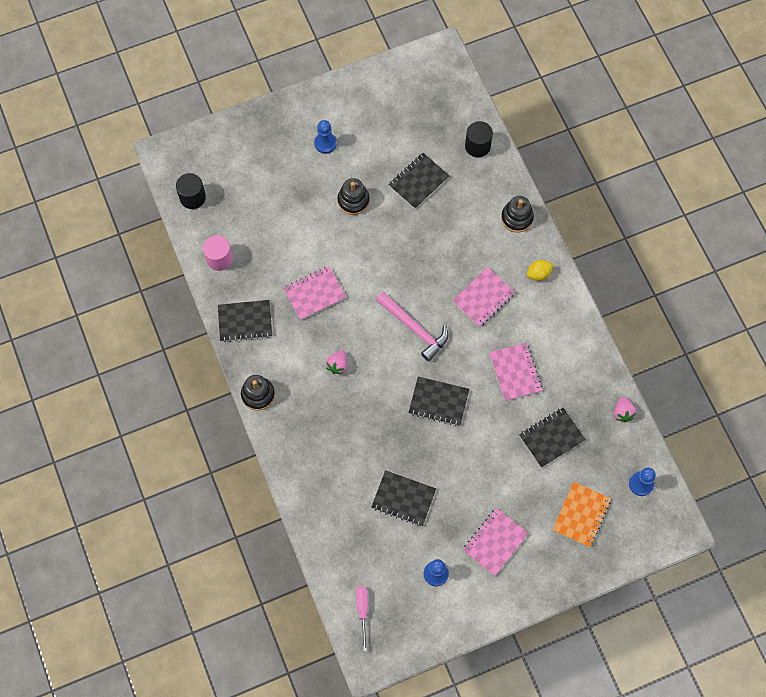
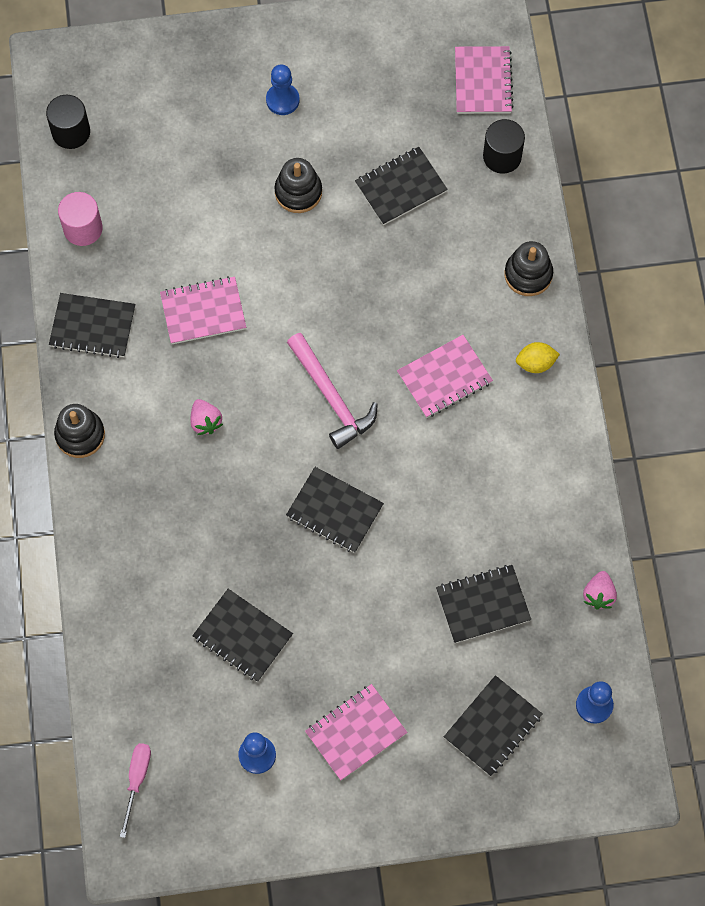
camera: 15 degrees right, 0 degrees up
pink strawberry [326,350,347,374] -> pink strawberry turned 60 degrees counterclockwise [190,399,223,435]
pink notebook [489,343,543,401] -> pink notebook moved to [455,46,514,114]
orange notebook [553,482,611,547] -> black notebook [444,675,542,776]

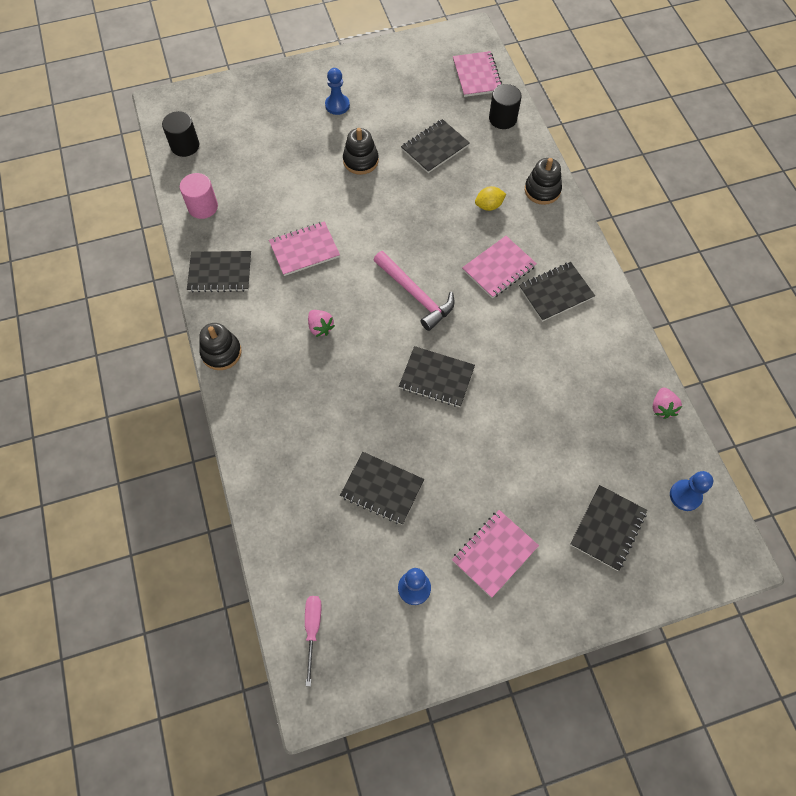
camera: 10 degrees left, 5 degrees down
black notebook [436,565,531,643] -> black notebook moved to [519,262,595,322]
yellow lemon [516,342,560,373] -> yellow lemon moved to [475,186,506,211]

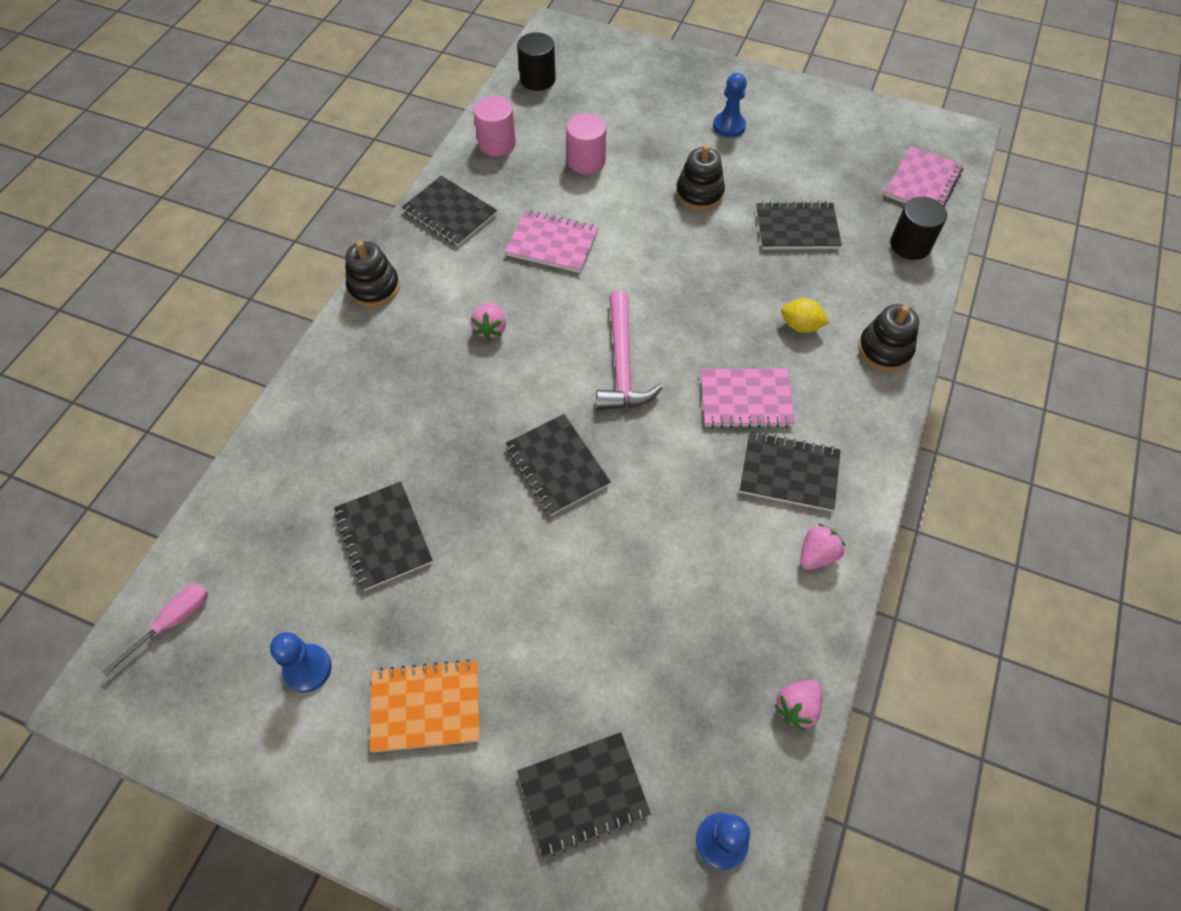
camera: 40 degrees right, 5 degrees down
pink notebook [452,510,539,598] -> orange notebook [370,659,480,752]
none -> pink cylinder [566,113,606,174]
none -> pink strawberry [800,523,846,570]

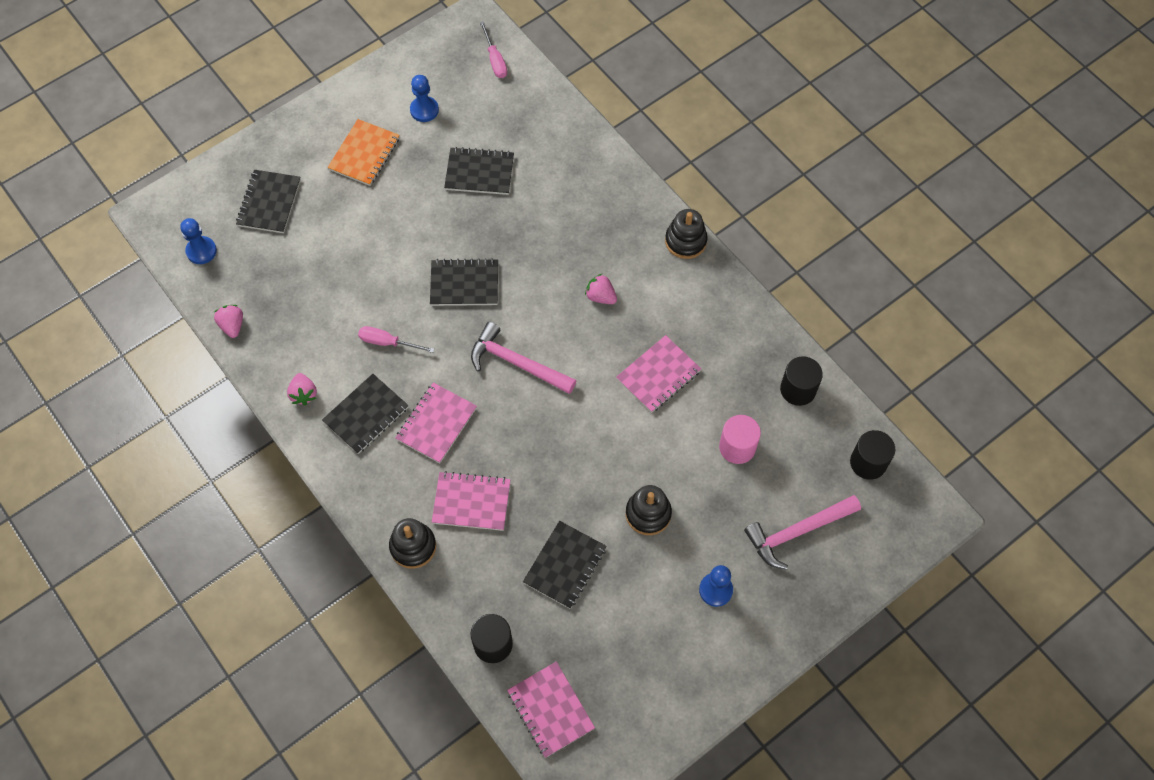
camera: 120 degrees right, 5 degrees up
black notebook [402,176,497,246] -> none
pink cylinder [473,96,516,156] -> black cylinder [780,356,823,406]
yellow lemon [781,298,829,333] -> pink notebook [432,471,511,531]
none -> pink screwdriver [358,326,434,353]
none -> pink hammer [744,495,861,570]

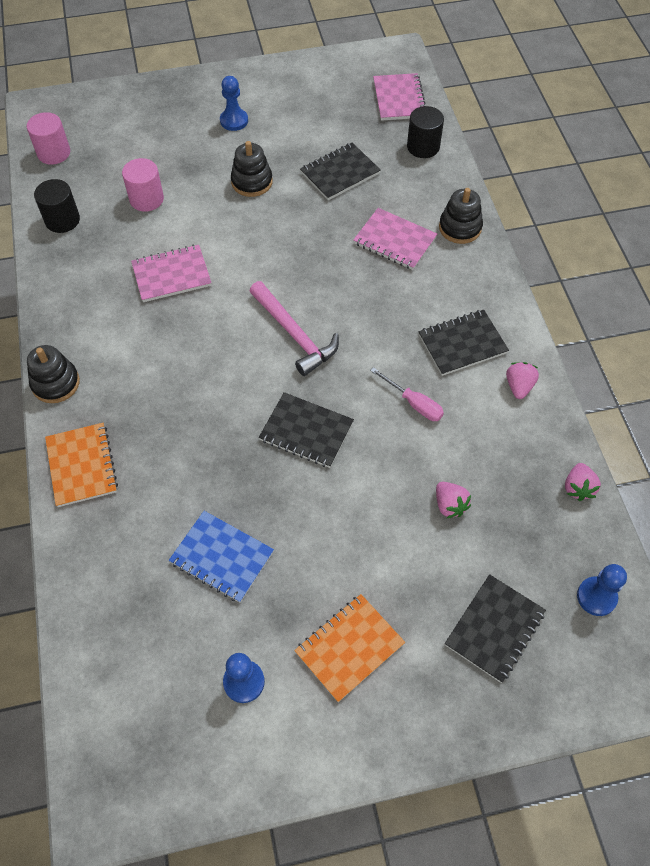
camera: 155 degrees left, 5 degrees down
pink notebook [396,383,477,463] -> none
black notebook [444,147,514,195] -> blue notebook [169,511,274,603]
pink screwdriver [480,21,507,78] -> none
pink strawberry [585,274,617,304] -> pink strawberry moved to [436,482,471,519]
pink hammer [744,495,861,570] -> none
black cylinder [850,430,895,480] -> pink cylinder [27,112,70,165]
none -> orange notebook [45,423,118,507]

